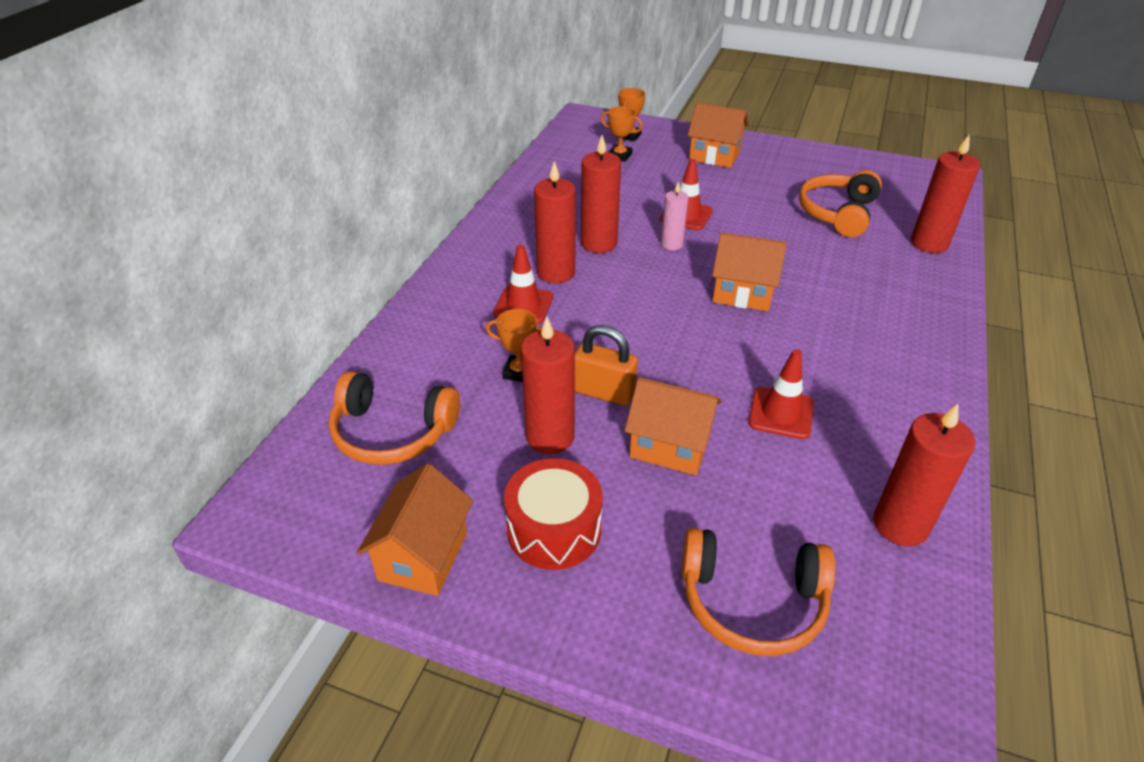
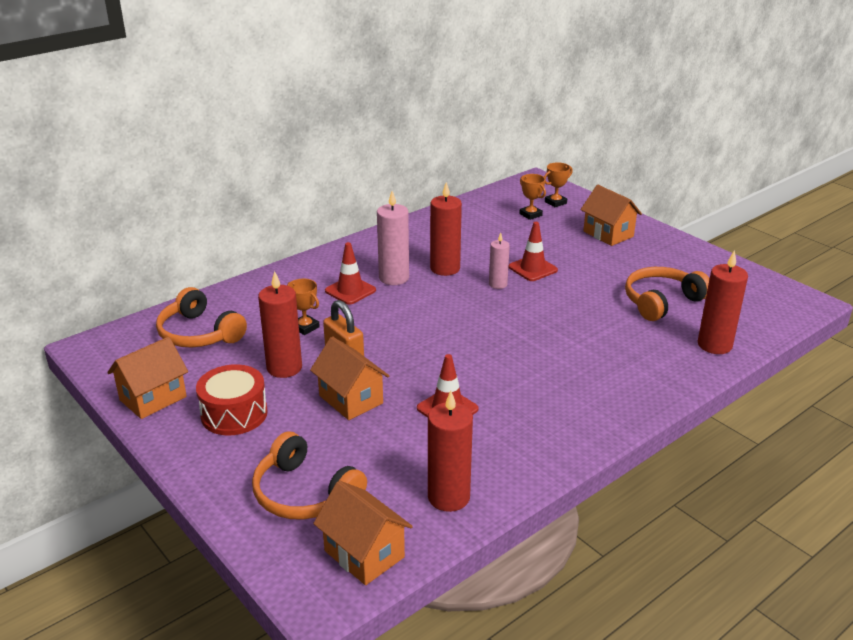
camera: 30 degrees right, 10 degrees down
red candle [534,161,576,283] -> pink candle [377,191,409,285]
orange house [712,233,787,311] -> orange house moved to [313,480,413,585]

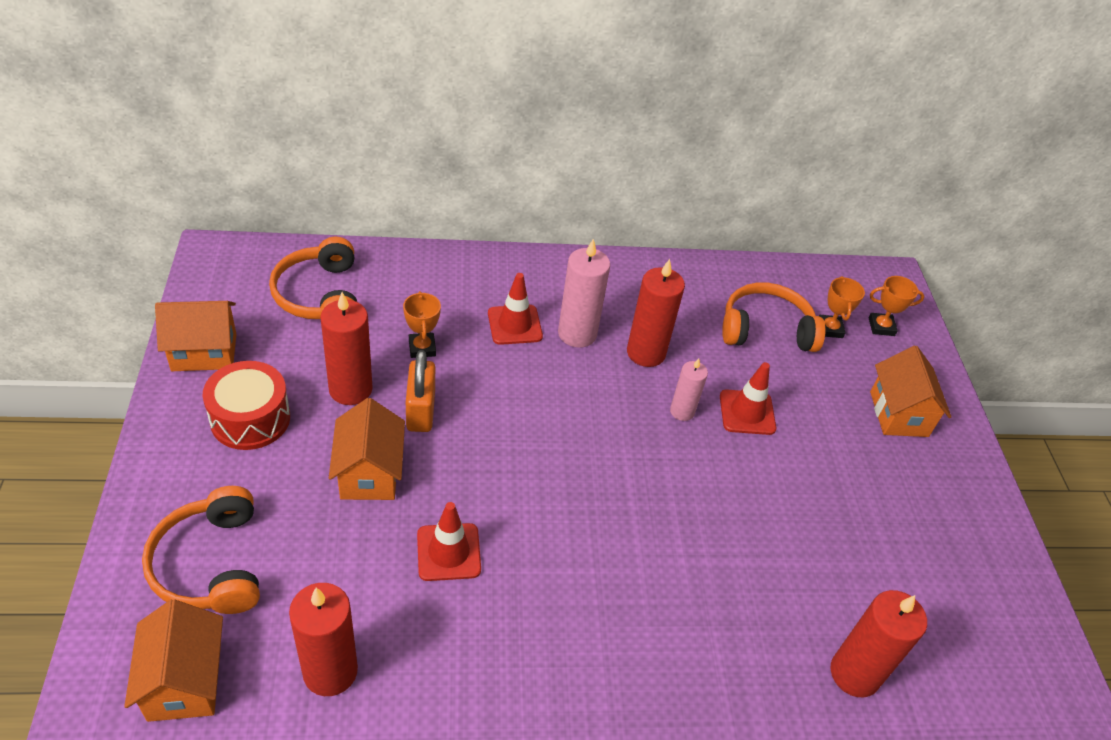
camera: 30 degrees right, 15 degrees up
orange headphones [625,267,710,321] -> orange headphones moved to [722,282,825,352]

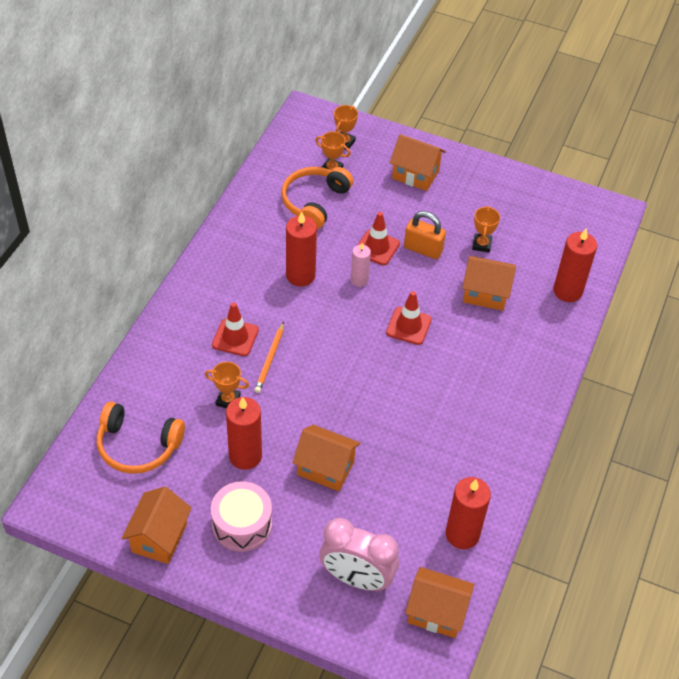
camera: 60 degrees left, 5 degrees up
orange headphones [142,486,260,614] -> pink clock [320,518,399,591]
red drum [203,361,290,450] -> pink drum [211,481,272,552]
orange padlock [406,350,435,432] -> orange padlock moved to [404,211,446,259]
red traffic cone [417,502,481,581] -> red traffic cone moved to [386,291,432,345]
pink candle [558,239,610,348] -> none
none -> orange pencil [254,322,284,393]
none -> orange house [462,256,516,311]
none -> orange trophy [472,206,500,253]

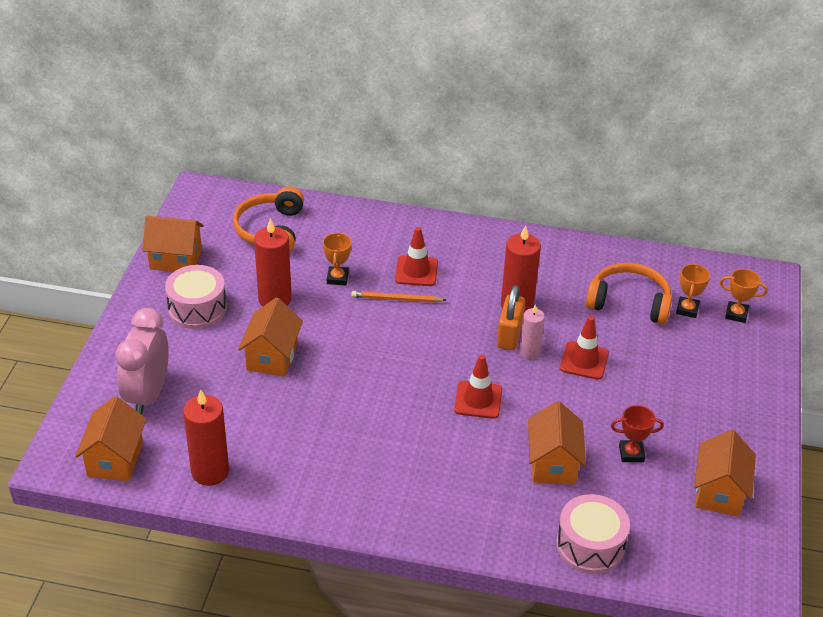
camera: 80 degrees right, 10 degrees down
orange house [390,134,446,191] -> orange house moved to [694,430,756,517]
orange padlock [404,211,446,259] -> orange padlock moved to [497,285,525,350]
orange trophy [472,206,500,253] -> red trophy [611,405,664,462]
red candle [553,228,597,302] -> pink drum [557,494,630,574]

